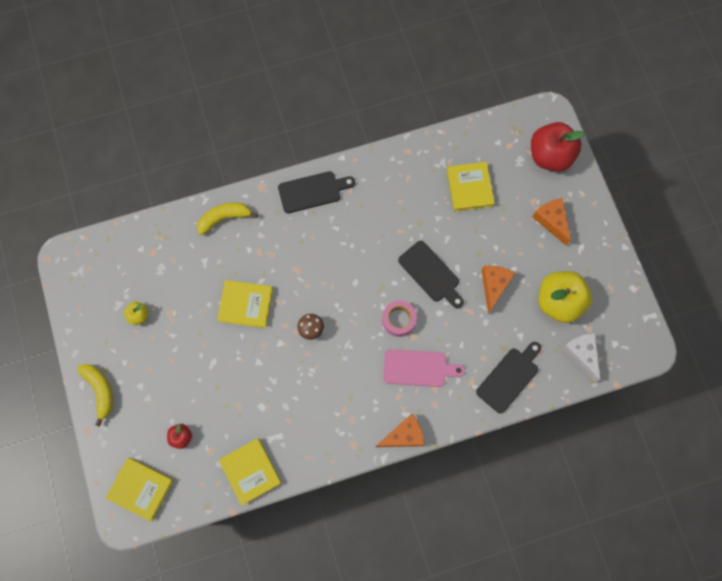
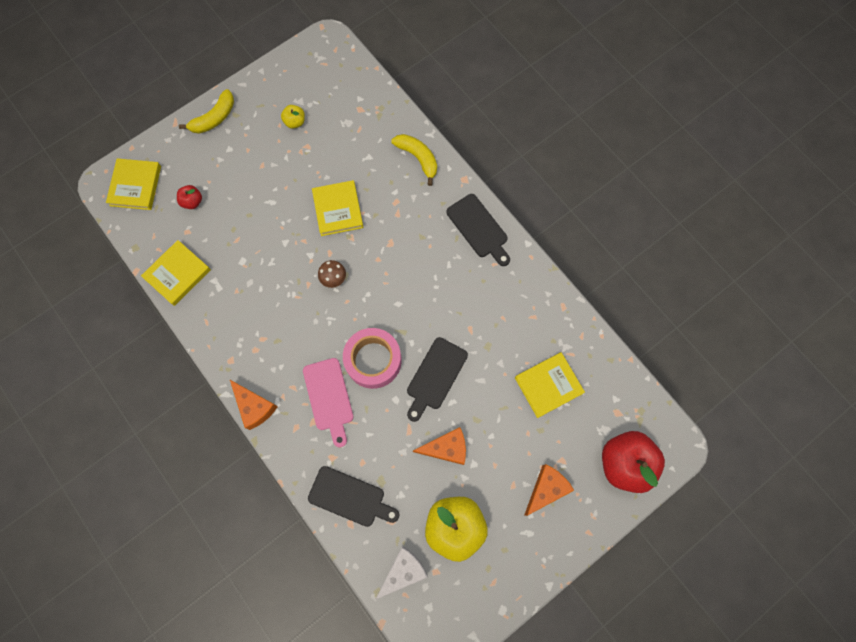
camera: 70 degrees right, 0 degrees up
pink tape [382,301,417,337] -> pink tape [343,328,402,389], size x1.53

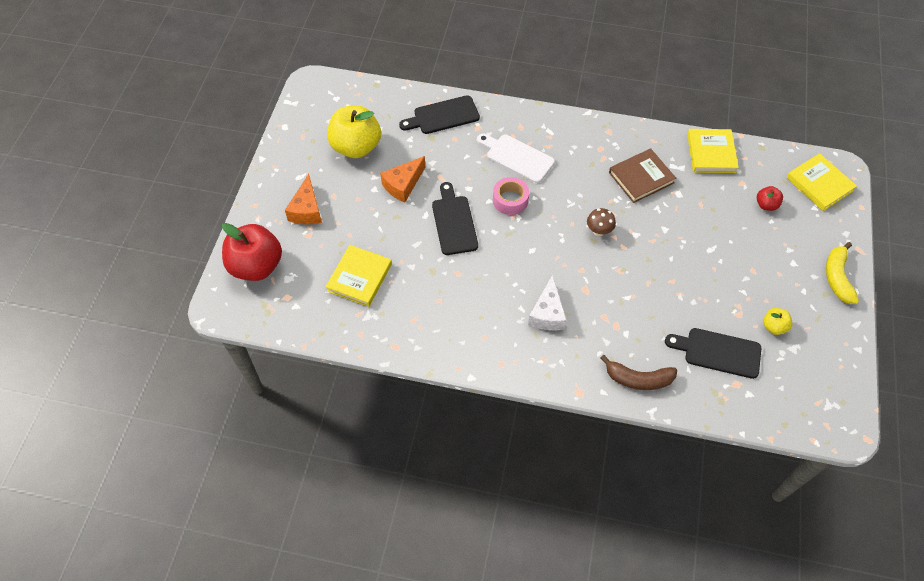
camera: 140 degrees right, 15 degrees down
orange cheese [230,380,278,430] -> none
pink cutting board [303,358,354,447] -> white cutting board [477,134,555,183]
yellow book [312,180,363,236] -> none
pink tape [343,328,402,389] -> pink tape [493,177,529,215], size x0.65
white cheese [375,546,427,600] -> white cheese moved to [528,275,567,330]
yellow banana [391,134,437,186] -> brown banana [601,355,677,390]
black cutting board [446,194,510,266] -> black cutting board moved to [665,328,762,379]
none -> brown book [609,149,676,203]

